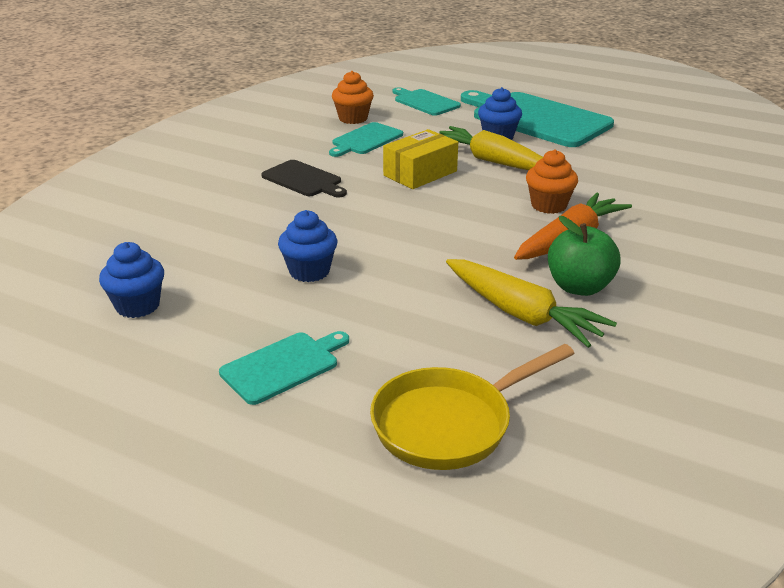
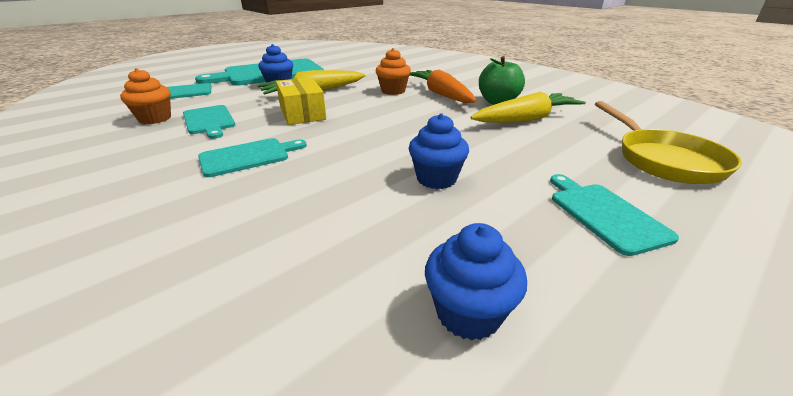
camera: 70 degrees left, 0 degrees up
black cutting board [261,160,347,197] -> turquoise cutting board [198,138,307,177]

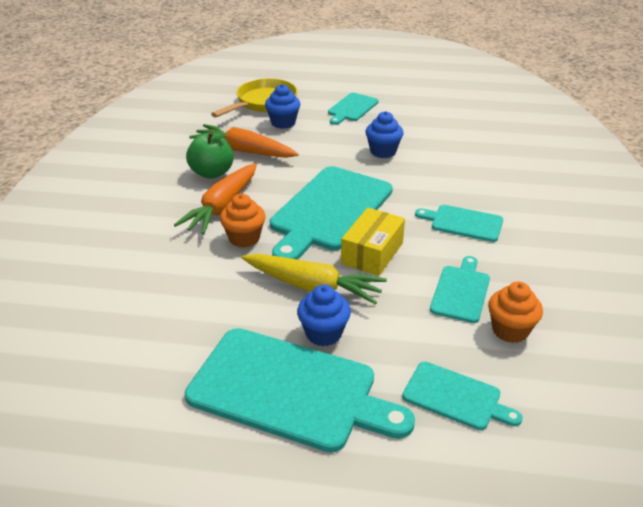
camera: 130 degrees left, 5 degrees up
blue cupcake [425,223,527,340] -> blue cupcake moved to [265,84,300,129]
yellow carrot [470,92,586,123] -> orange carrot [189,124,299,158]
none -> turquoise cutting board [270,166,393,260]

